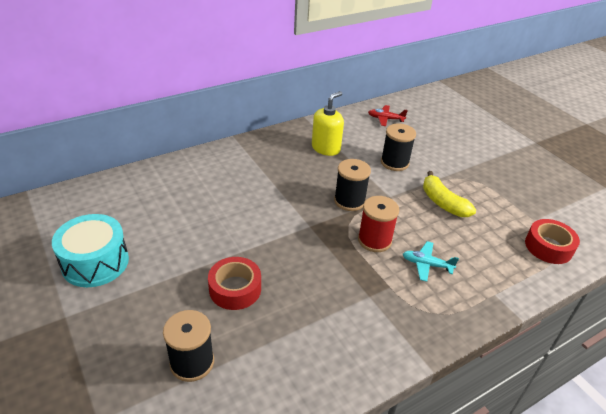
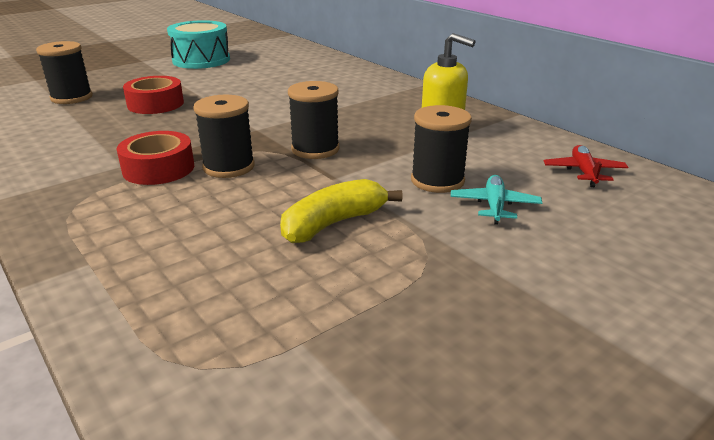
camera: 85 degrees right, 10 degrees down
red spool [358,196,399,252] -> black spool [193,94,255,178]
turquoise plane [403,241,459,282] -> turquoise plane moved to [451,175,542,225]
red tape [525,219,580,264] -> red tape moved to [117,131,194,185]

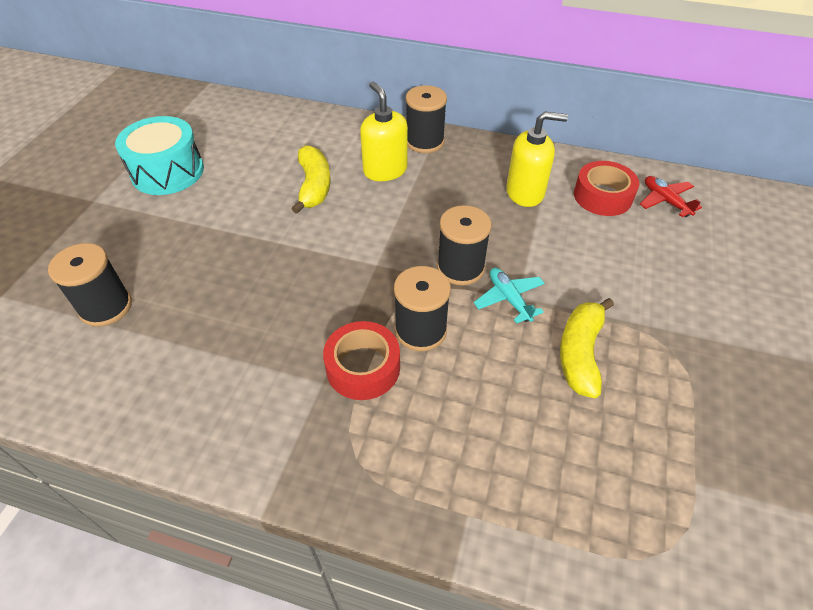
camera: 35 degrees left, 20 degrees up
red tape [123,76,184,114] -> red tape moved to [574,161,639,216]
black spool [411,105,472,193] -> black spool moved to [406,85,447,153]
turquoise plane [451,175,542,225] -> turquoise plane moved to [474,268,545,324]
none -> yellow banana [291,145,331,214]
none -> yellow soap dispenser [360,82,408,181]

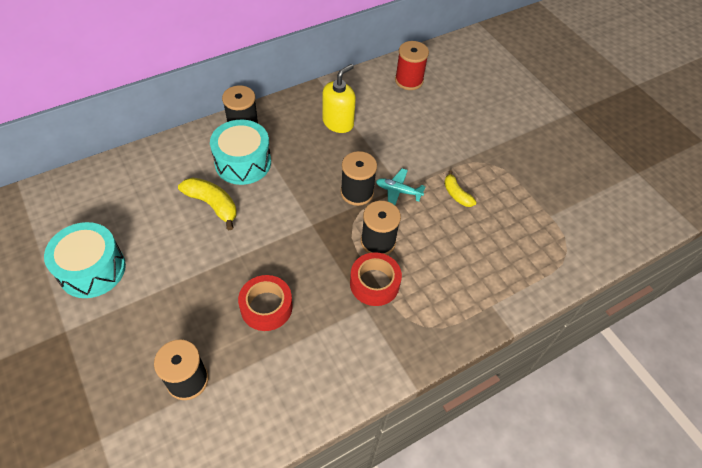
camera: 50 degrees left, 5 degrees up
yellow soap dispenser [360,82,408,181] -> turquoise drum [210,119,271,185]
yellow banana [560,298,614,398] -> yellow banana [444,170,476,207], size x0.63
red tape [574,161,639,216] -> red tape moved to [238,275,292,331]
red plane [640,176,702,217] -> red spool [395,41,429,90]

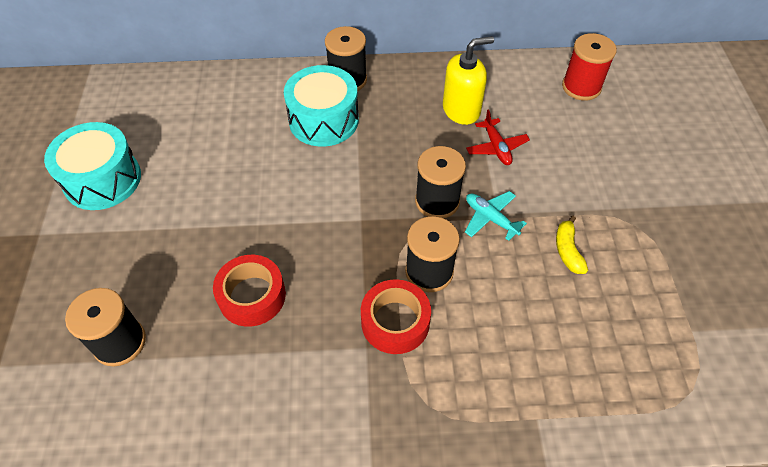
camera: 30 degrees right, 0 degrees up
yellow banana [178,178,237,230] -> none
none -> red plane [466,109,530,165]

